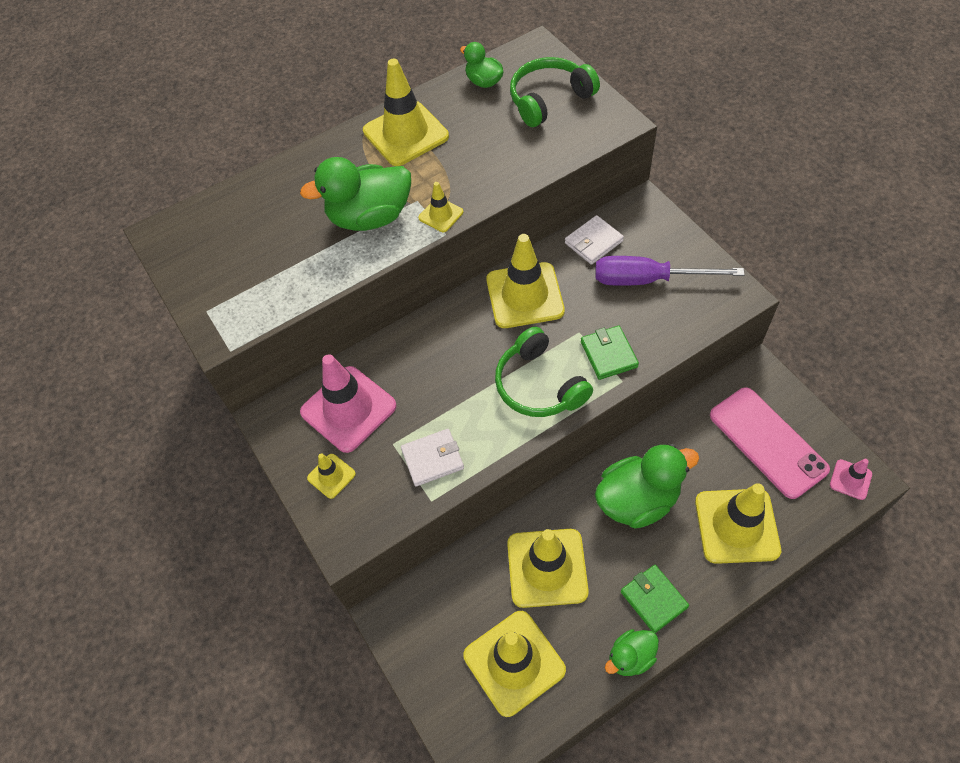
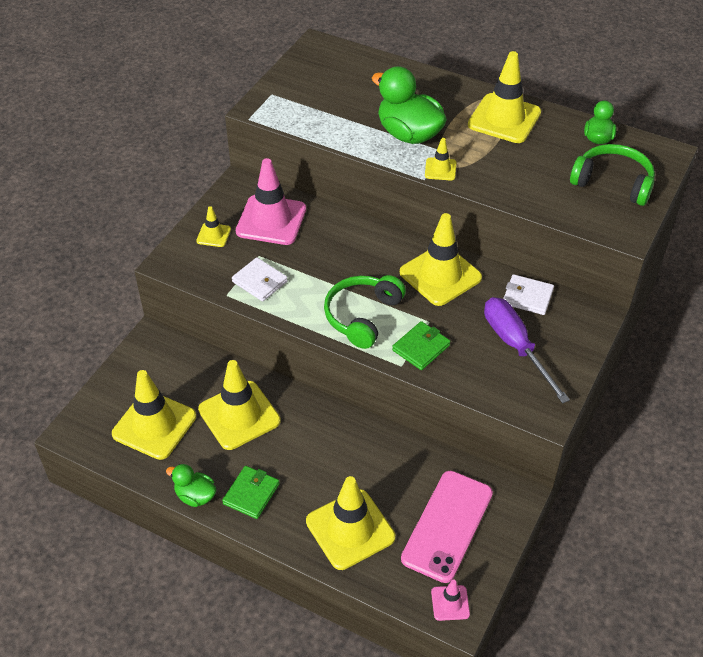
camera: 55 degrees right, 10 degrees down
green duck [595,444,699,529] -> none

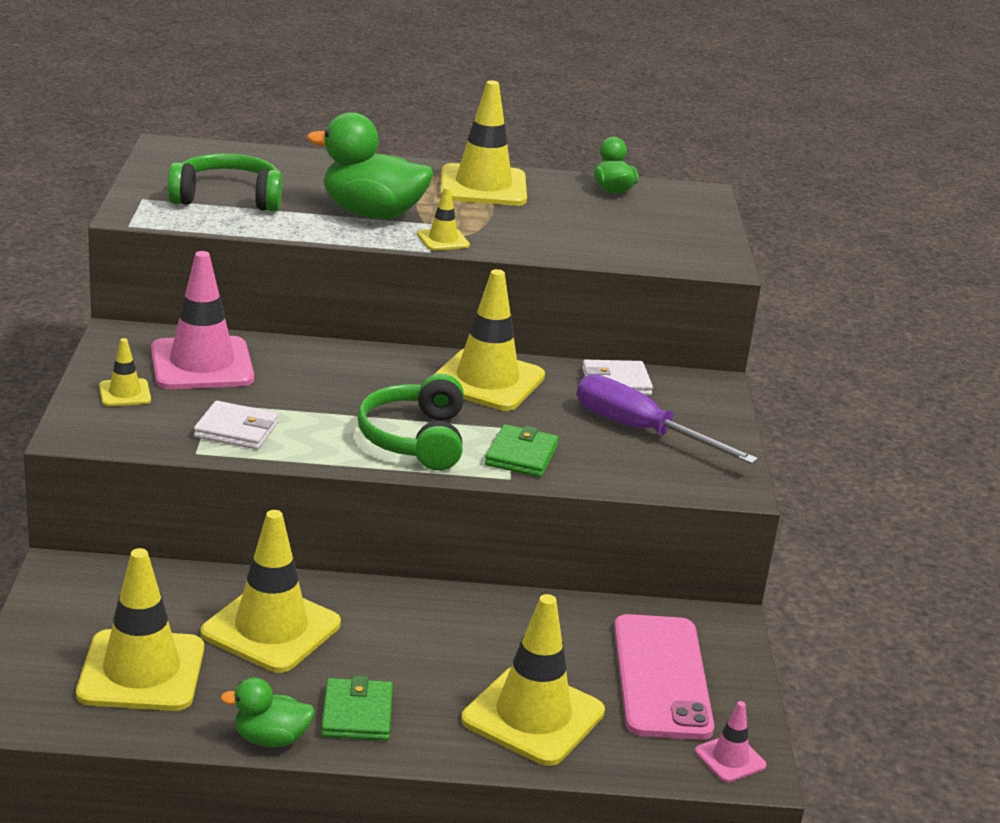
camera: 30 degrees left, 20 degrees down
green headphones [570,144,655,206] -> green headphones moved to [168,153,282,212]

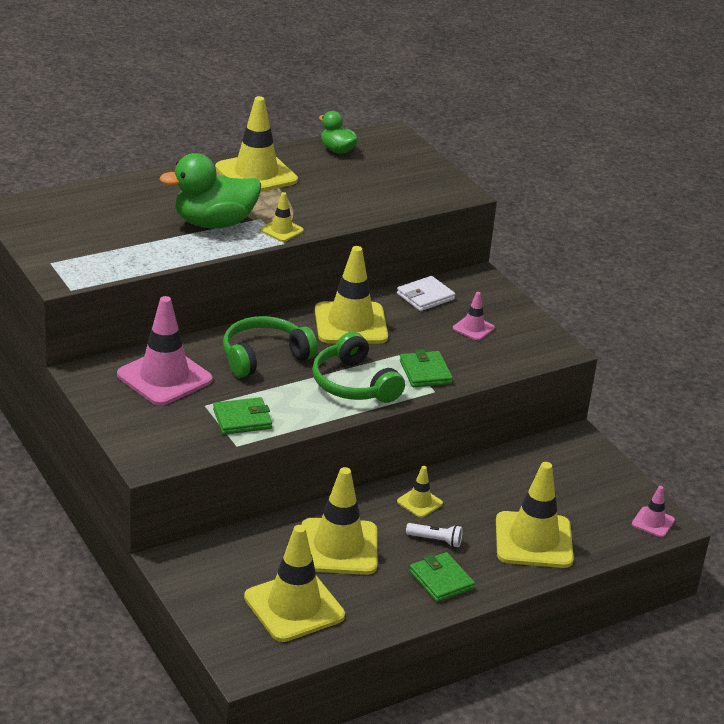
camera: 30 degrees left, 5 degrees up
yellow traffic cone [99,338,151,406] -> yellow traffic cone moved to [397,466,443,518]
green headphones [168,153,282,212] -> green headphones moved to [223,316,318,378]
white wallet [194,401,278,450] -> green wallet [213,397,272,435]
green duck [220,677,315,747] -> none
purple screwdriver [577,374,758,464] -> pink traffic cone [453,292,495,340]
pink phone [614,614,714,740] -> none
none -> white flashlight [406,523,463,547]

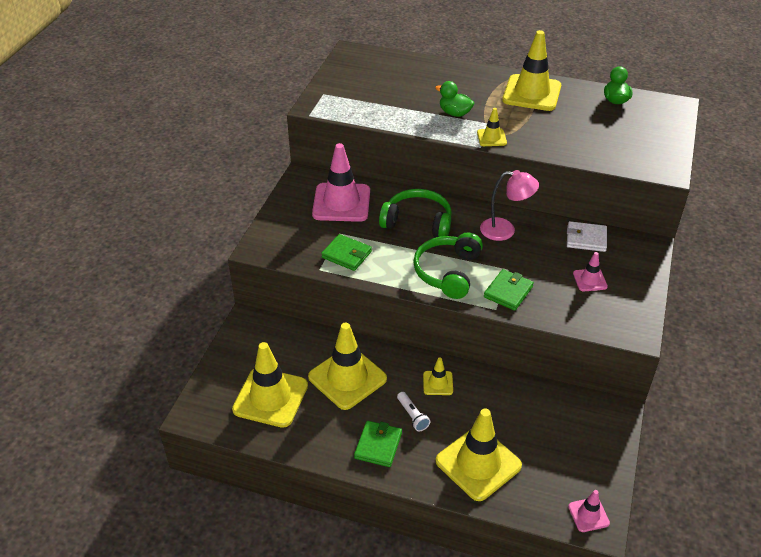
camera: 50 degrees right, 10 degrees up
green duck [160,153,261,229] -> green duck [435,81,474,117], size x0.54
yellow traffic cone [315,246,388,344] -> pink lamp [480,170,539,241]

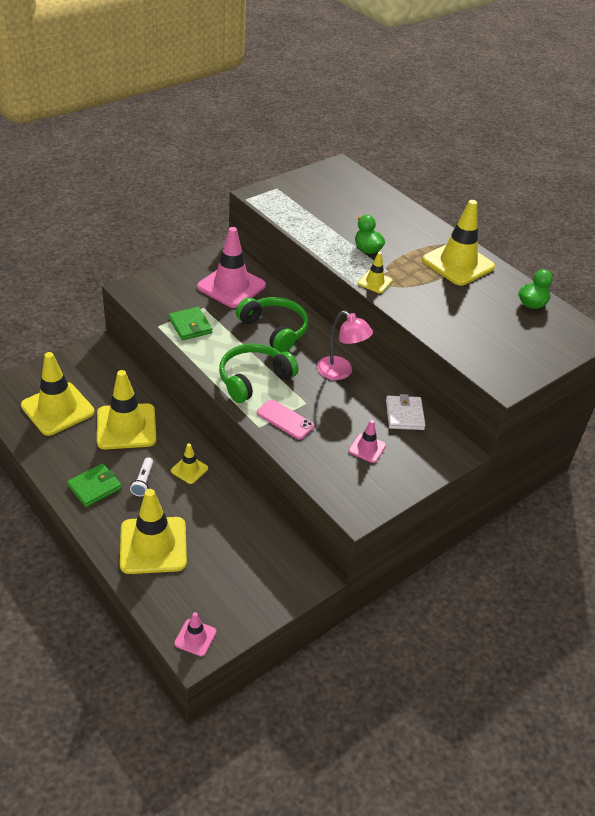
camera: 30 degrees right, 0 degrees up
green wallet [484,269,534,311] -> pink phone [257,399,314,440]
white wallet [567,221,607,252] -> white wallet turned 45 degrees clockwise [386,394,425,430]

